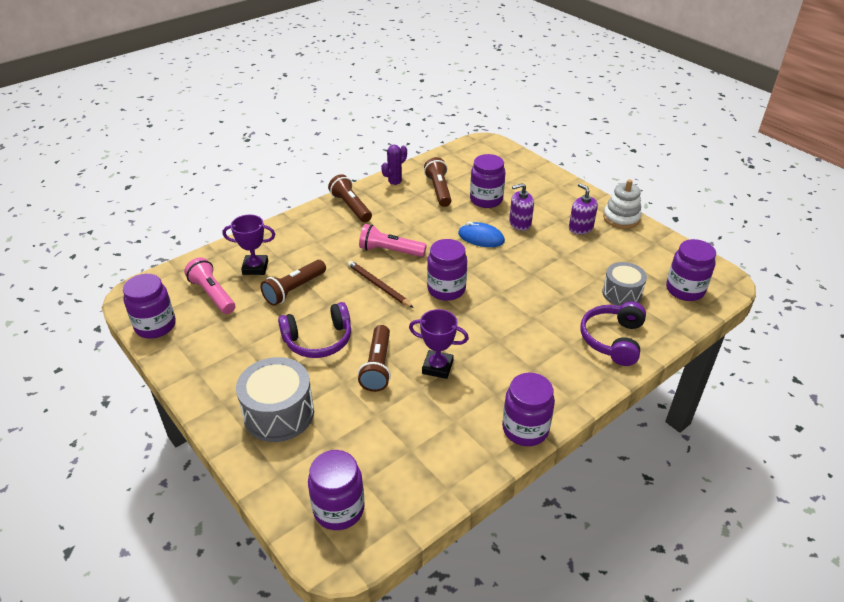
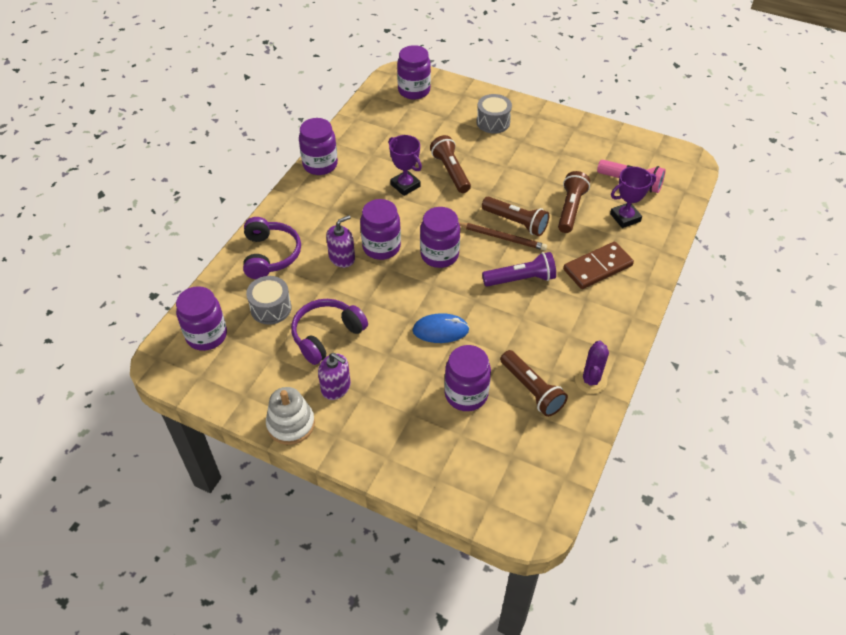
camera: 155 degrees right, 10 degrees up
purple jar [123,274,176,338] -> purple jar moved to [360,199,401,260]
grey drum [236,357,314,442] -> grey drum [476,94,512,134], size x0.66
purple headphones [278,302,351,358] -> purple headphones moved to [291,299,368,365]
brown flashlight [328,174,372,222] -> brown flashlight moved to [482,196,549,236]
pink flashlight [359,224,427,257] -> purple flashlight [482,252,556,287]
purple trophy [409,309,469,379] -> purple trophy turned 60 degrees clockwise [388,135,422,196]
purple soap dispenser [509,183,534,231] -> purple soap dispenser moved to [326,215,355,268]
none -> brown domino [563,242,634,289]

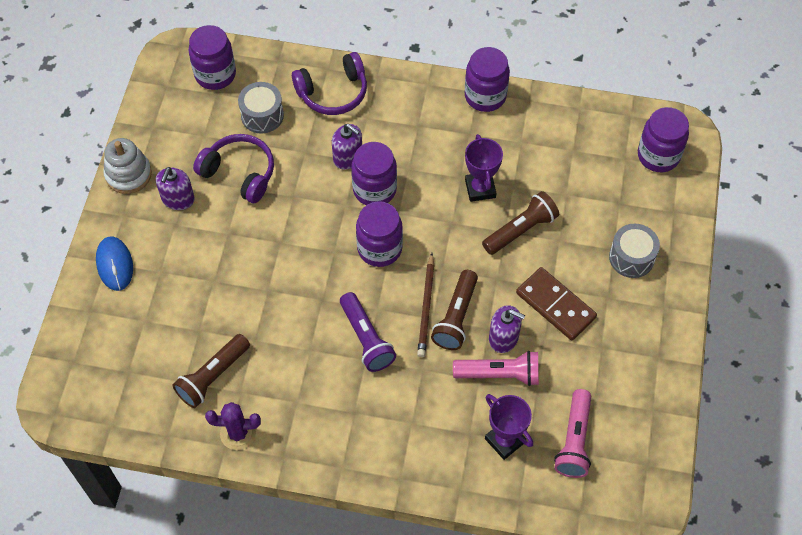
camera: 75 degrees right, 10 degrees up
purple trophy [388,135,422,196] -> purple trophy turned 45 degrees counterclockwise [465,134,503,202]
blue mouse [412,313,469,343] -> blue mouse moved to [96,236,133,291]
purple jar [444,345,491,411] -> none
brown flashlight [558,171,590,233] -> pink flashlight [453,351,539,386]
brown domino [563,242,634,289] -> brown domino moved to [516,267,597,340]
none -> purple soap dispenser [489,305,525,353]

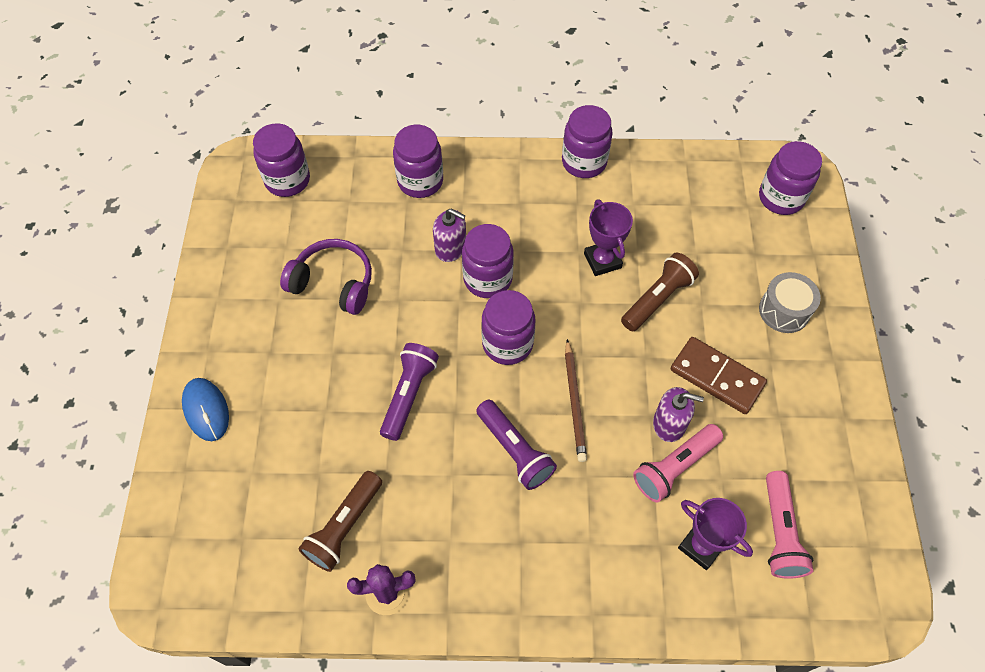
camera: 10 degrees left, 0 degrees up
white stacking toy [103,138,152,194] -> none
purple soap dispenser [156,167,195,210] -> none
grey drum [238,82,284,134] -> none
purple headphones [292,52,367,115] -> purple jar [393,125,443,198]
brown flashlight [431,270,478,350] -> none
pink flashlight [453,351,539,386] -> pink flashlight turned 150 degrees clockwise [633,424,723,502]
none -> purple flashlight [380,343,439,441]

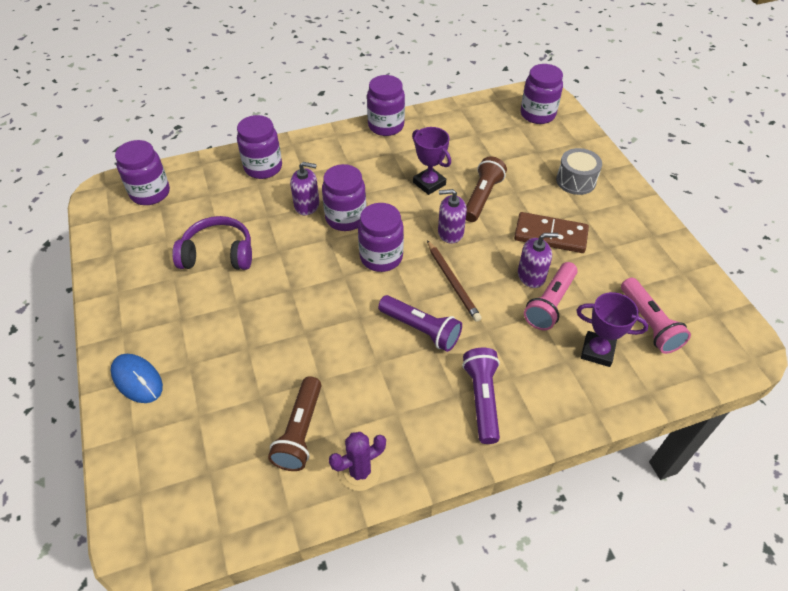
camera: 20 degrees left, 10 degrees down
purple flashlight [380,343,439,441] -> purple flashlight moved to [462,348,500,444]
none -> purple soap dispenser [438,189,467,244]

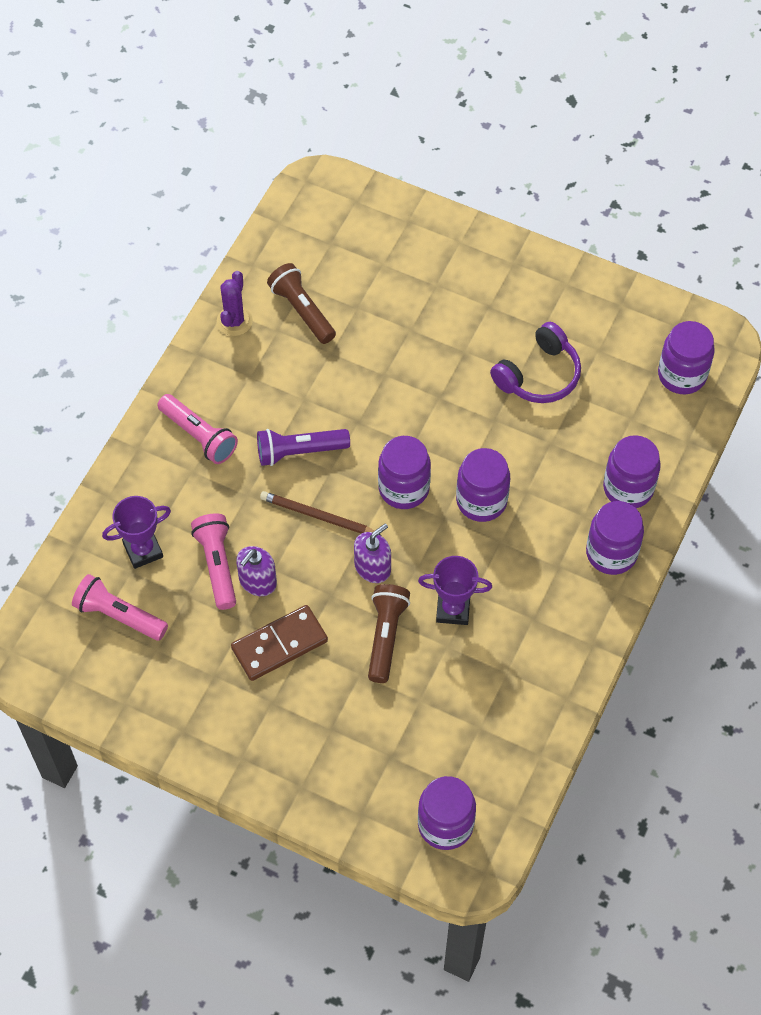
camera: 135 degrees right, 10 degrees up
blue mouse [111,354,163,403] -> none
purple soap dispenser [290,162,319,215] -> none
purple jar [367,75,405,136] -> purple jar moved to [586,501,644,575]
purple flashlight [462,348,500,444] -> pink flashlight [157,394,238,464]
brown flashlight [466,156,507,222] -> brown flashlight turned 150 degrees counterclockwise [368,584,410,683]
grey drum [556,148,602,195] -> none

